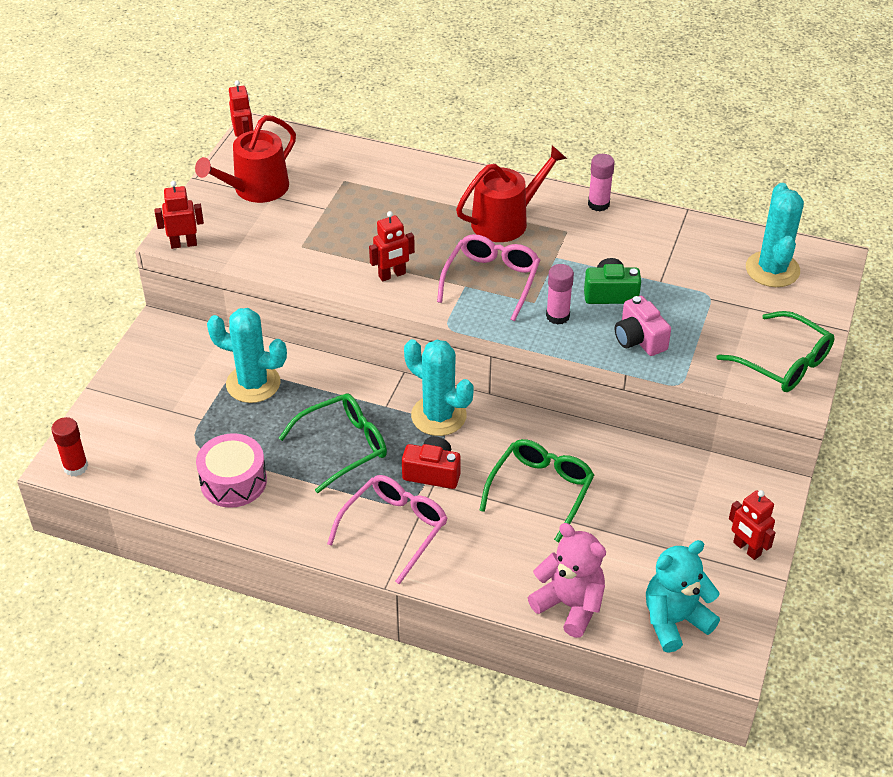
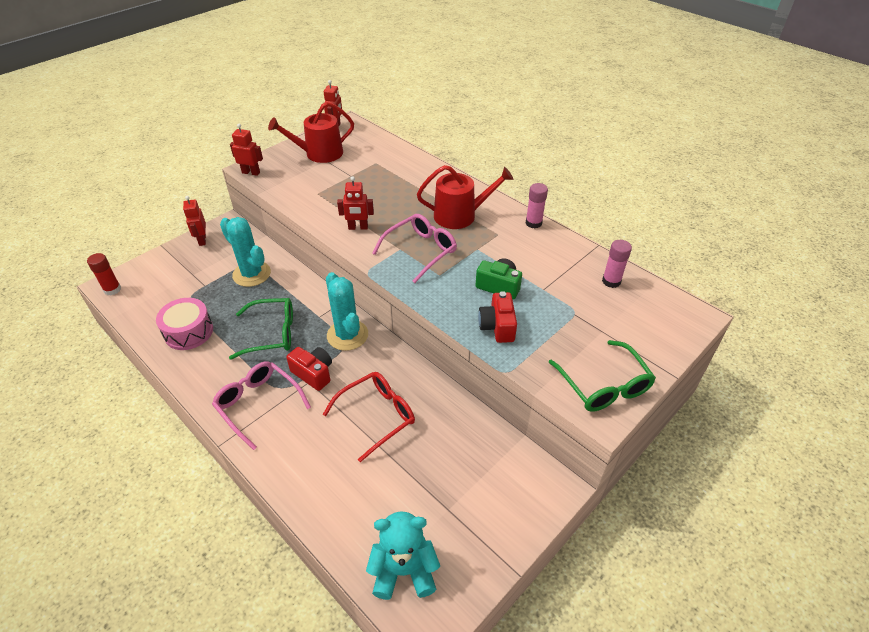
camera: 25 degrees right, 0 degrees up
pink glasses [327,475,448,585] -> pink glasses turned 105 degrees counterclockwise [212,361,311,450]
green glasses [479,439,594,542] -> red glasses [323,372,415,462]
pink teddy bear [528,523,606,638] -> none
pink glue stick [546,264,574,325] -> pink glue stick moved to [602,240,632,288]
pink camera [615,296,671,356] -> red camera [478,291,517,343]
red robot [729,490,776,560] -> red robot moved to [183,196,206,246]
turquoise cactus [746,183,804,287] -> none

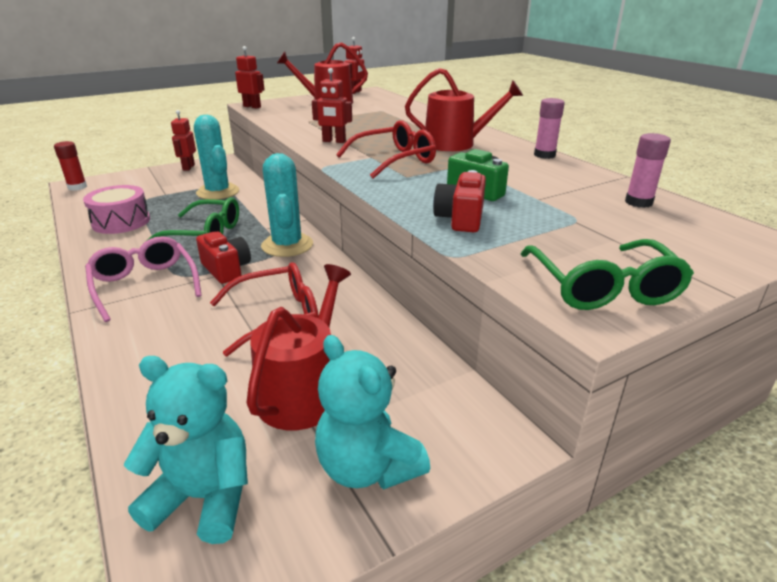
camera: 15 degrees right, 15 degrees down
pink glasses [372,214,457,283] -> red glasses [336,120,436,178]
none -> red watering can [246,264,351,430]
none -> turquoise teddy bear [315,335,431,489]

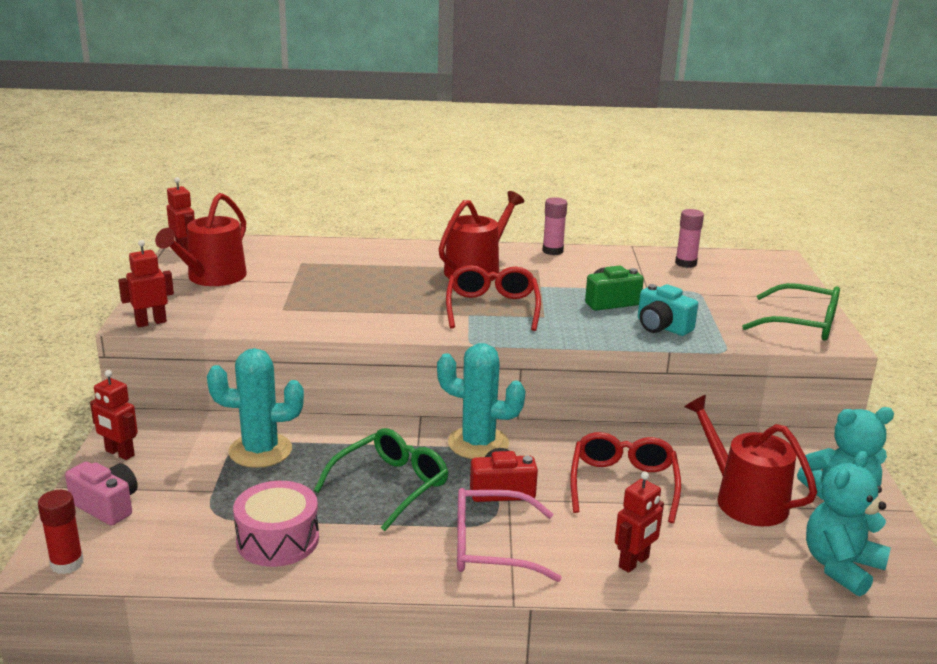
camera: 60 degrees left, 5 degrees down
red robot [312,68,352,143] -> red robot moved to [615,472,664,573]
red camera [433,170,486,232] -> turquoise camera [638,284,698,336]
none -> pink camera [65,462,138,526]

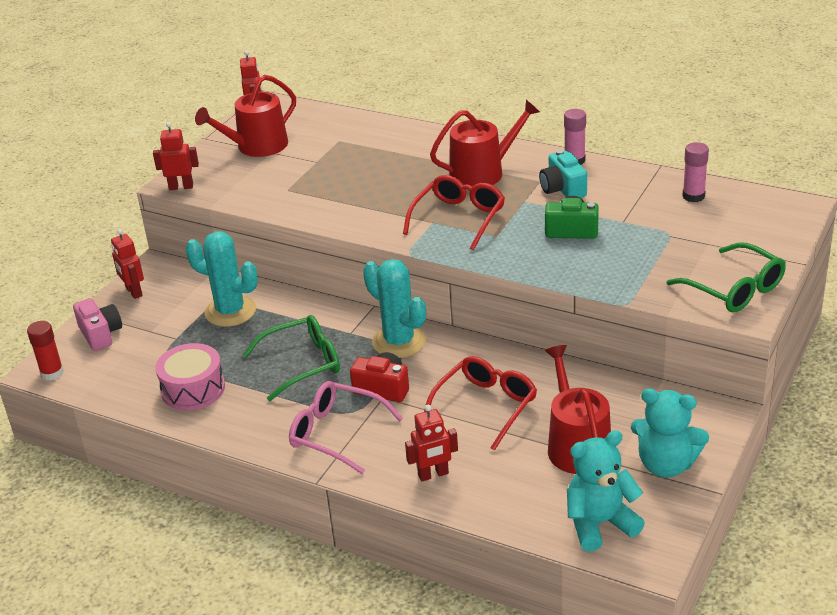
camera: 30 degrees right, 10 degrees up
turquoise camera [638,284,698,336] -> turquoise camera moved to [539,150,587,198]

